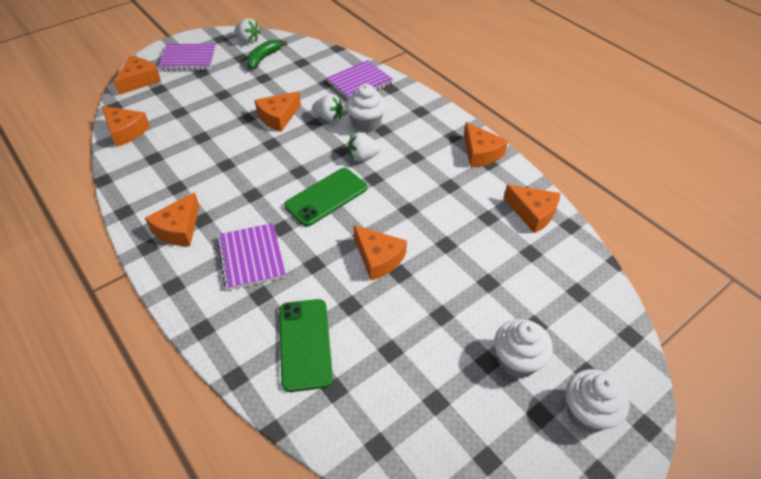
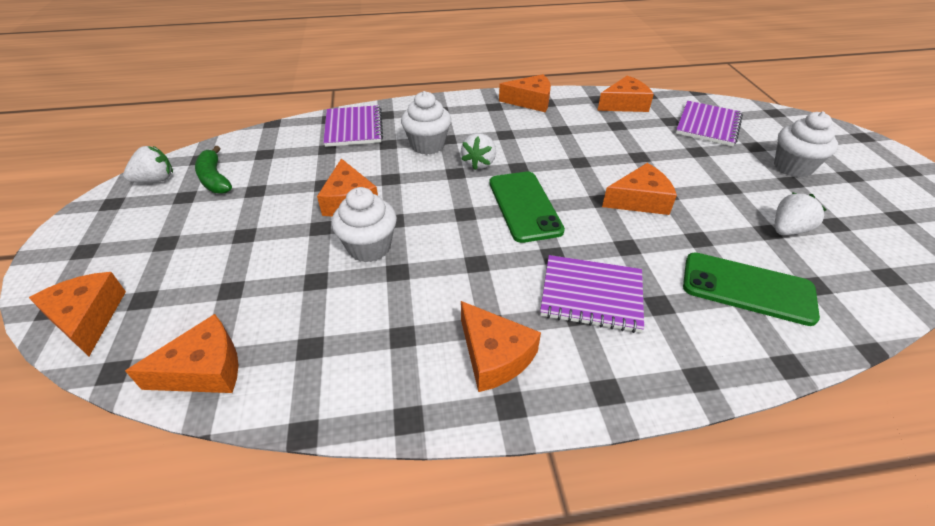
camera: 60 degrees left, 5 degrees down
purple notebook [158,43,216,71] -> purple notebook moved to [676,101,743,146]
white strawberry [312,94,343,122] -> white strawberry moved to [775,192,827,235]
white cupcake [566,369,630,433] -> white cupcake moved to [331,187,397,262]

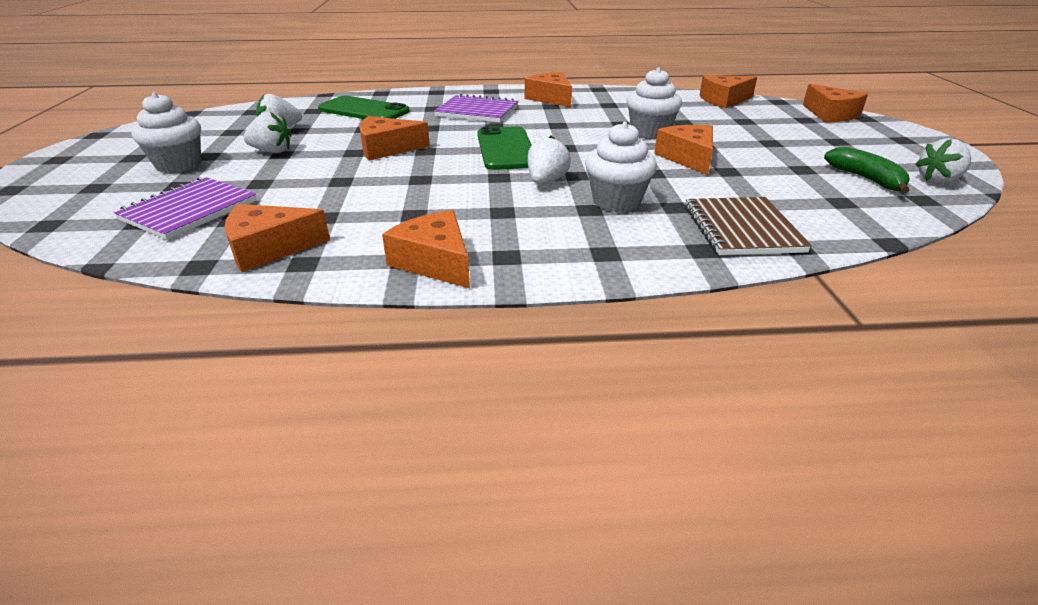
camera: 175 degrees left, 10 degrees down
purple notebook [323,105,383,147] -> brown notebook [685,197,812,255]
orange cheese [499,74,551,112] -> orange cheese turned 45 degrees clockwise [382,210,470,288]
none -> white strawberry [244,112,292,153]

